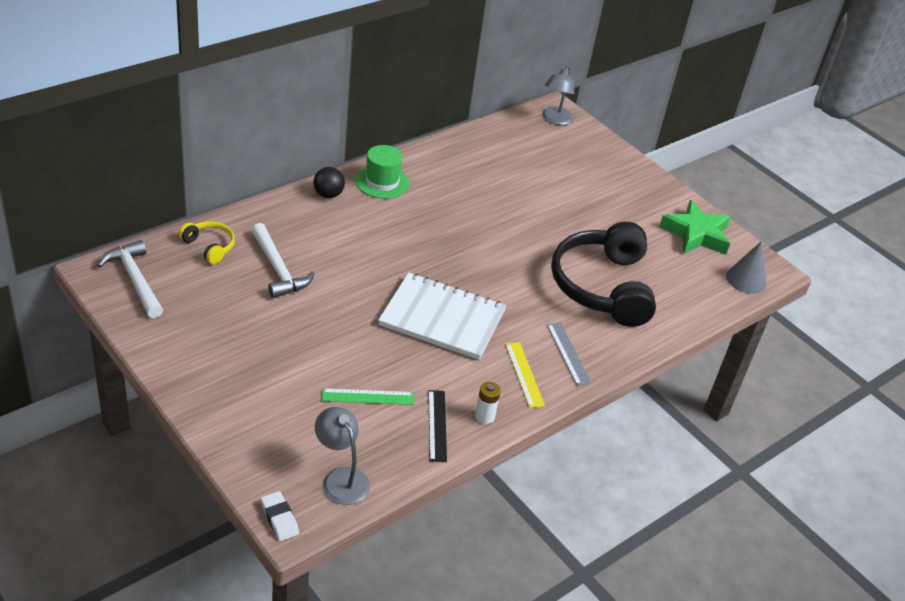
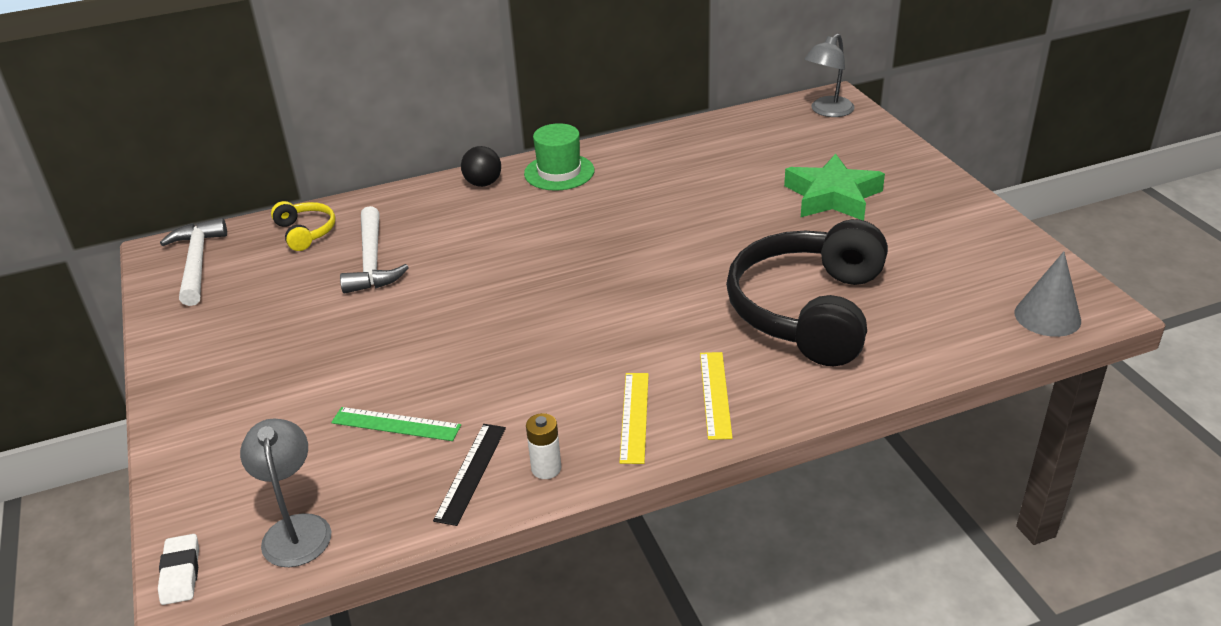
camera: 25 degrees right, 5 degrees down
white notebook [378,272,506,360] -> none
grey ruler [547,323,591,385] -> yellow ruler [700,352,733,440]
green star [659,200,731,255] -> green star moved to [784,153,885,221]

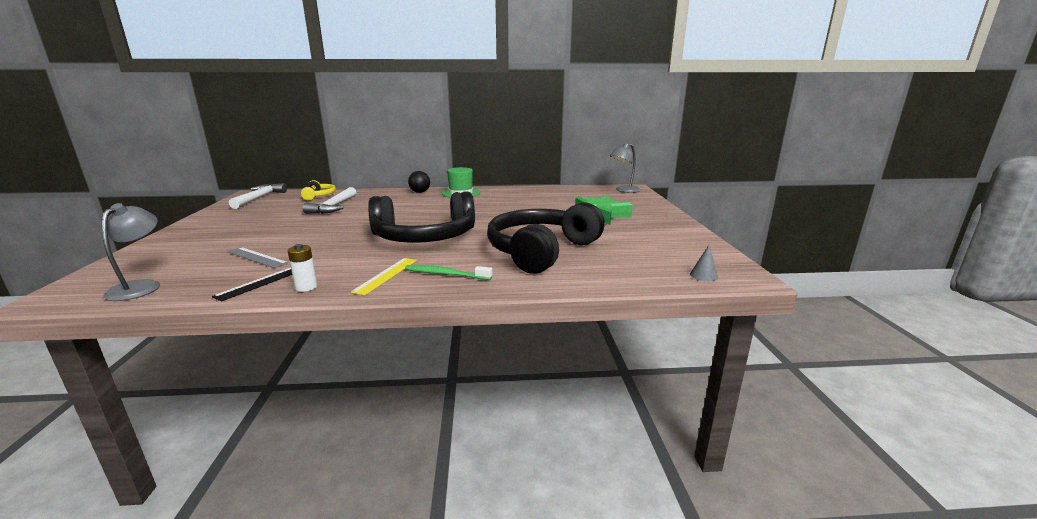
camera: 15 degrees right, 15 degrees down
white eraser [158,534,199,605] -> none
green ruler [331,407,461,441] -> grey ruler [228,247,288,268]
yellow ruler [700,352,733,440] -> green toothbrush [405,265,492,280]
grey cone [1015,252,1081,337] -> grey cone [690,245,718,281], size x0.58
none -> black headphones [368,191,475,243]

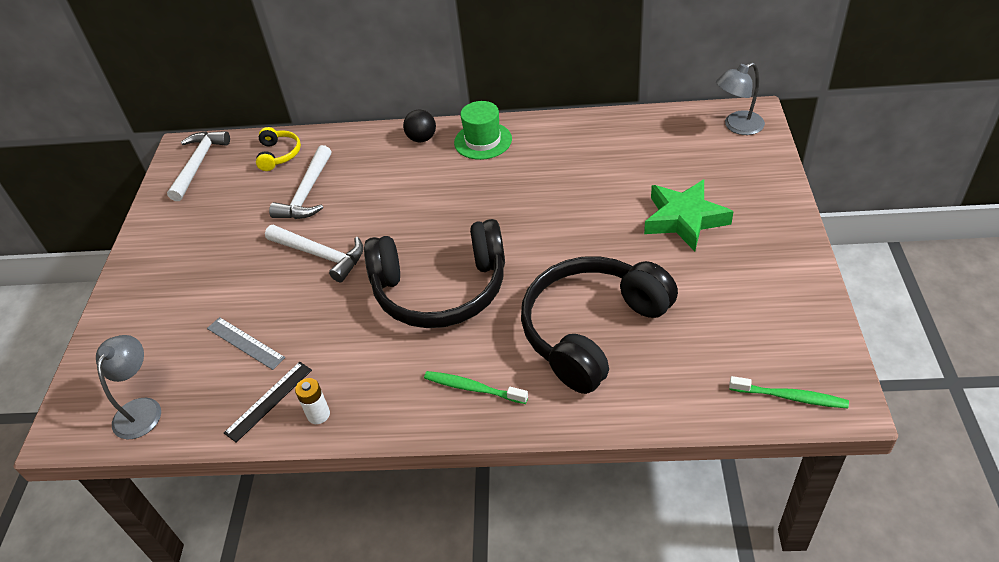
camera: 10 degrees right, 25 degrees up
yellow ruler [351,258,417,295] -> none
grey cone [690,245,718,281] -> green toothbrush [729,376,849,408]
none -> white hammer [265,225,364,282]

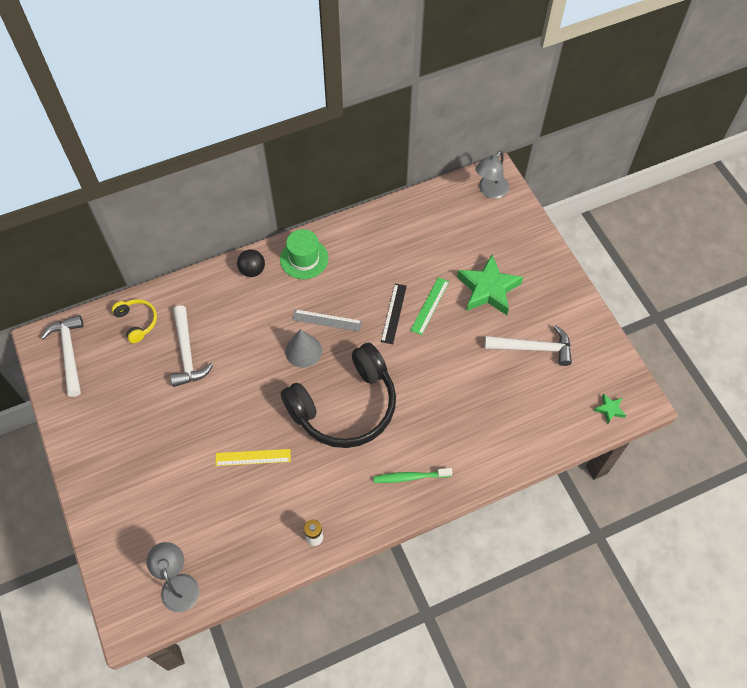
camera: 30 degrees left, 15 degrees up
grey ruler [207,317,285,370] -> grey ruler moved to [292,309,362,332]
black ruler [224,362,312,443] -> black ruler moved to [381,284,407,344]
white hammer [265,225,364,282] -> white hammer moved to [485,325,572,366]
black headphones [521,256,678,394] -> none
green toothbrush [729,376,849,408] -> green star [594,393,626,424]
none -> yellow ruler [216,449,291,466]
none -> grey cone [285,329,322,368]
none -> green ruler [410,277,449,335]

